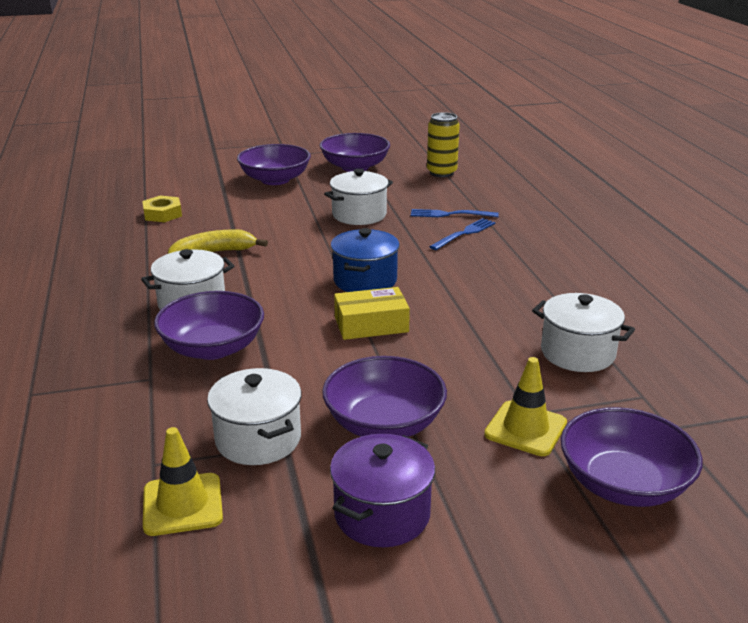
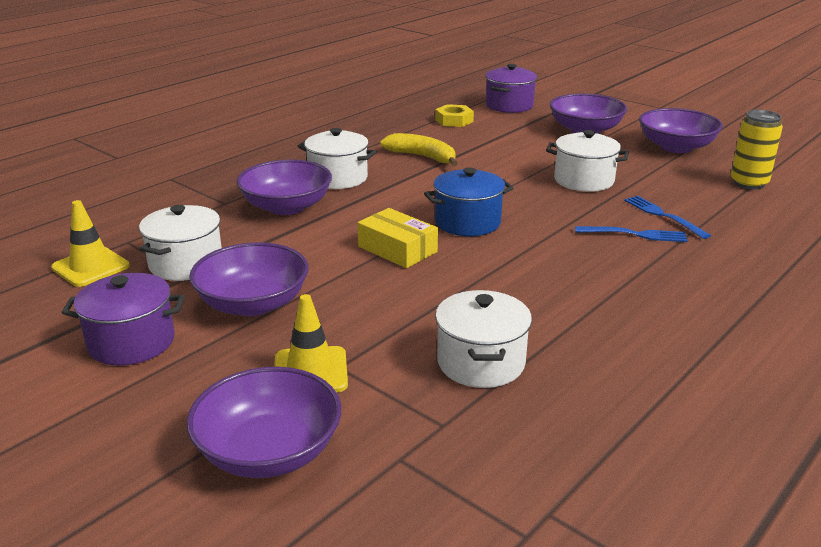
camera: 55 degrees right, 0 degrees up
none -> purple pot [485,64,537,113]

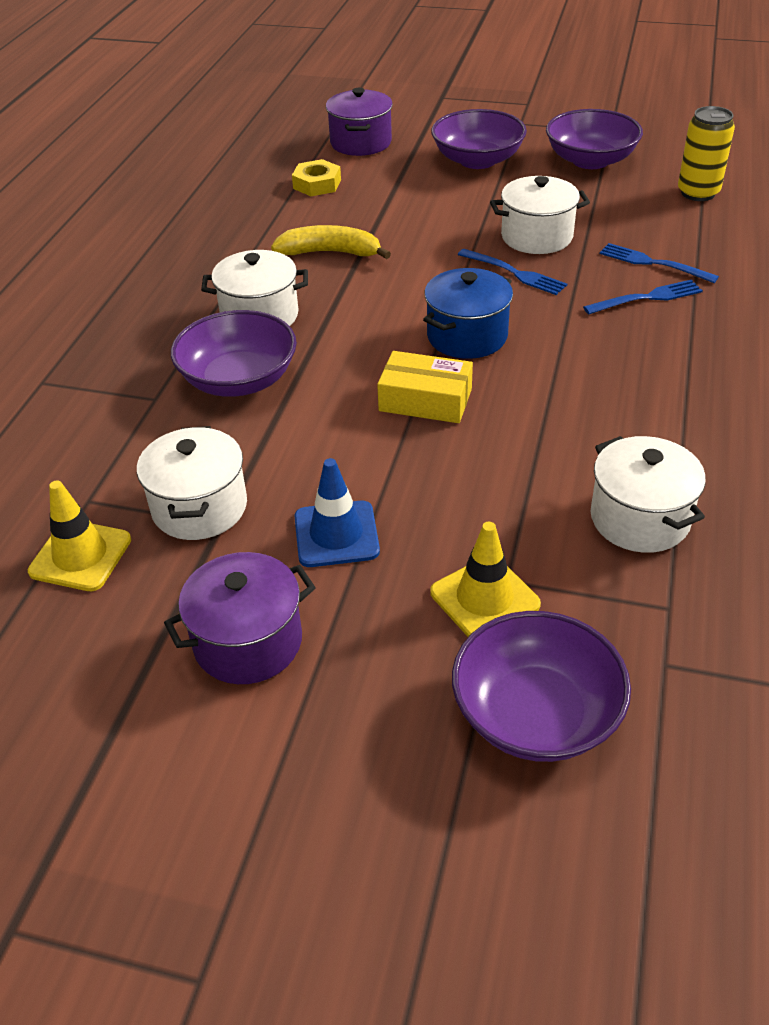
camera: 25 degrees left, 15 degrees up
purple bowl [189,242,309,316] -> blue traffic cone [294,458,380,567]
none -> blue fork [457,249,567,295]

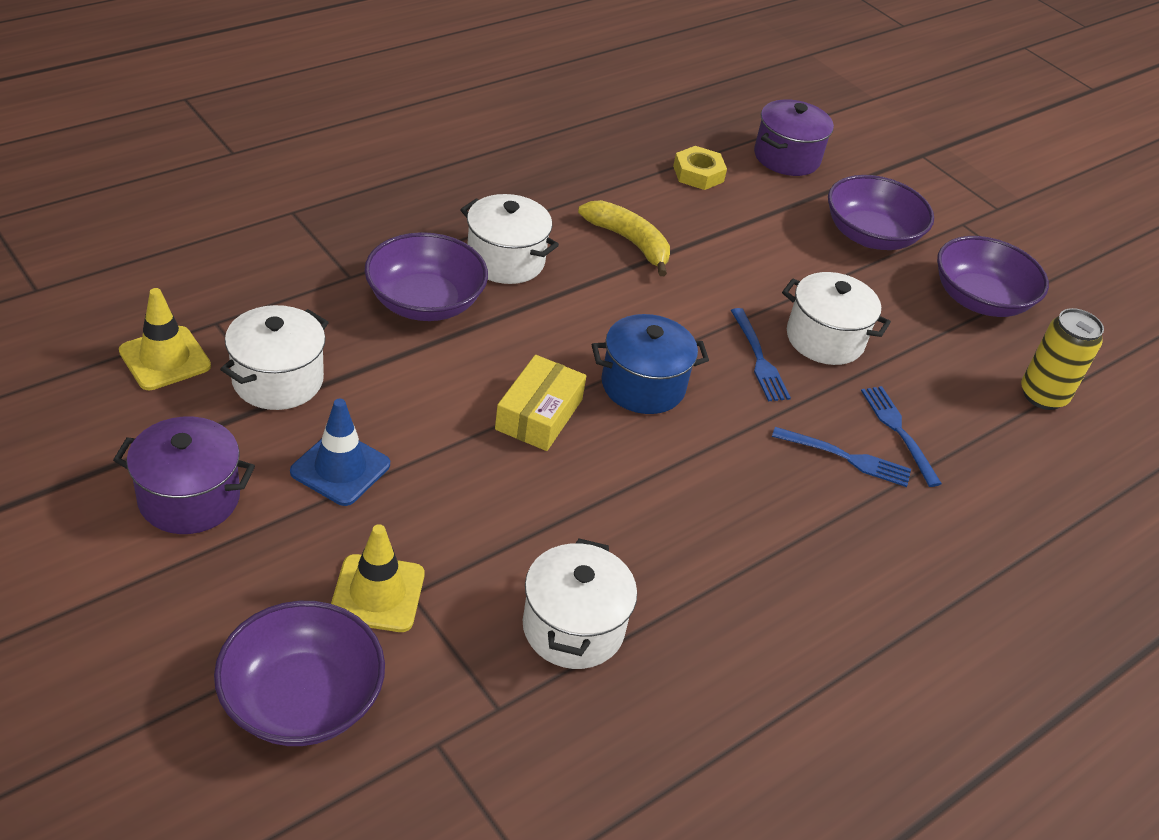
camera: 30 degrees right, 0 degrees up
yellow box [377,351,473,423] -> yellow box turned 60 degrees clockwise [495,355,586,451]

